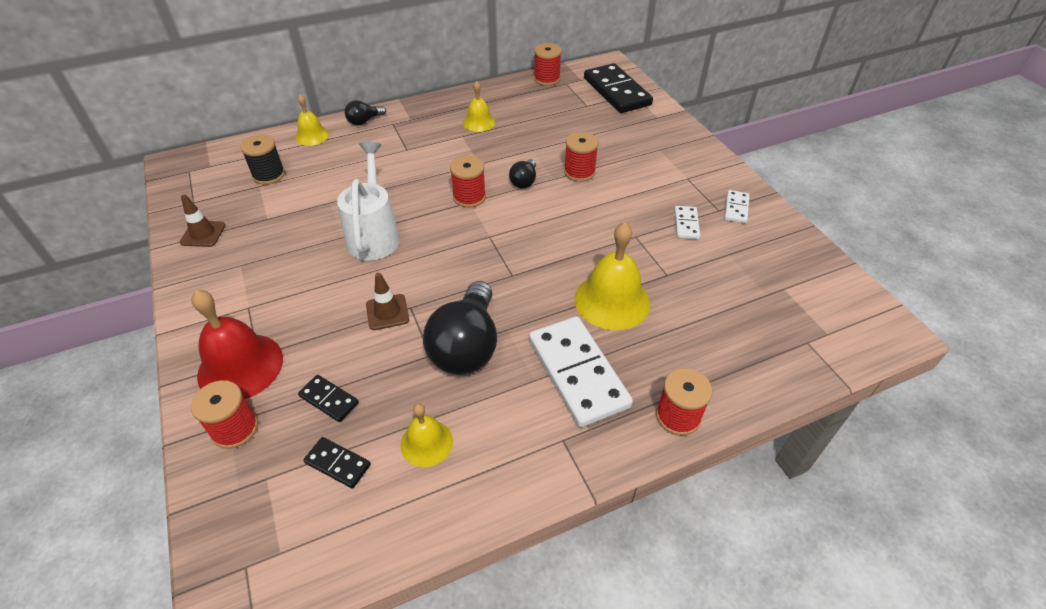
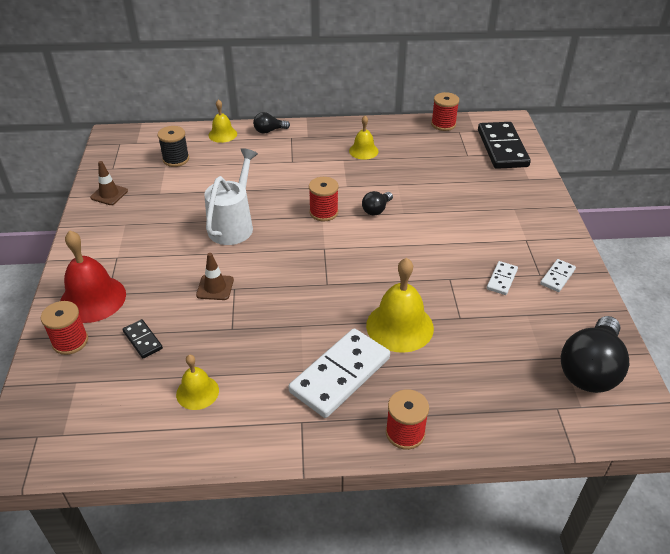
camera: 20 degrees right, 5 degrees down
black domino [303,437,371,489] -> none
black light bulb [423,281,497,375] -> black light bulb moved to [561,316,629,393]
white domino [529,316,633,427] -> white domino turned 45 degrees clockwise [289,328,390,418]
red spool [564,132,599,182] -> none

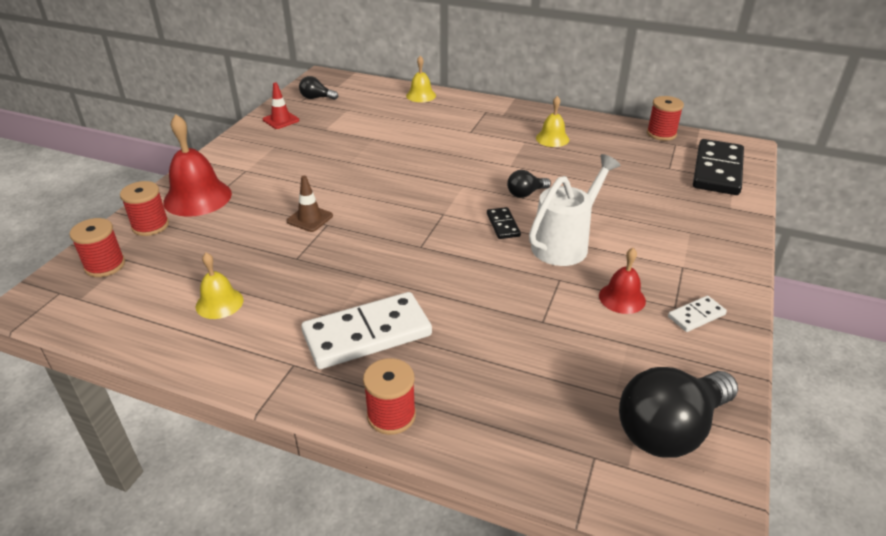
camera: 25 degrees right, 5 degrees down
brown traffic cone [90,161,128,205] -> red traffic cone [263,82,299,129]
black domino [123,319,163,358] -> black domino moved to [487,207,521,239]
black spool [158,126,189,167] -> none
white watering can [204,148,258,245] -> white watering can moved to [529,154,621,266]
black light bulb [253,112,290,134] -> black light bulb moved to [299,76,338,100]
red spool [309,177,339,221] -> red spool moved to [69,218,125,277]
yellow bell [366,258,434,353] -> none
white domino [487,261,518,295] -> red bell [599,248,646,314]

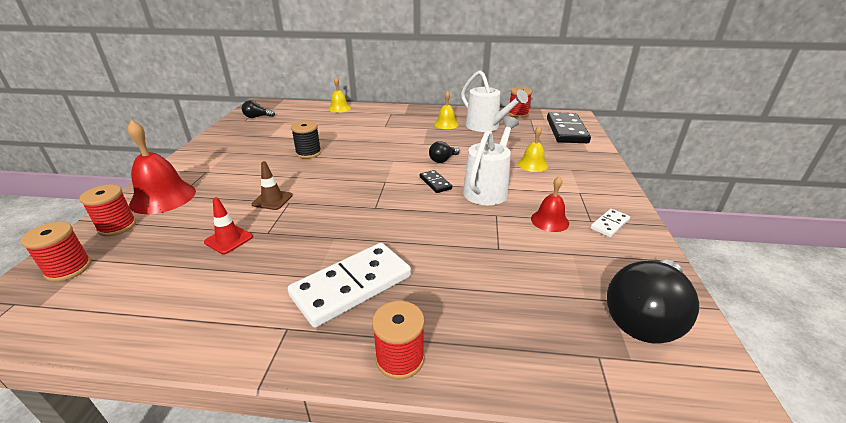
camera: 15 degrees left, 5 degrees down
yellow bell [196,253,243,319] -> yellow bell moved to [518,126,548,172]
red traffic cone [263,82,299,129] -> red traffic cone moved to [204,197,253,254]
none -> black spool [291,121,321,159]
none -> white watering can [461,70,528,132]

